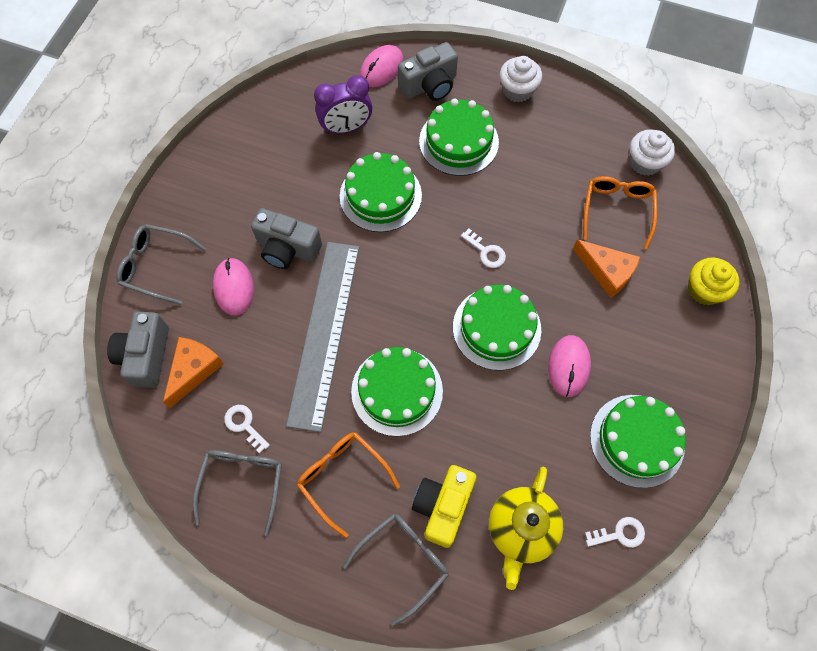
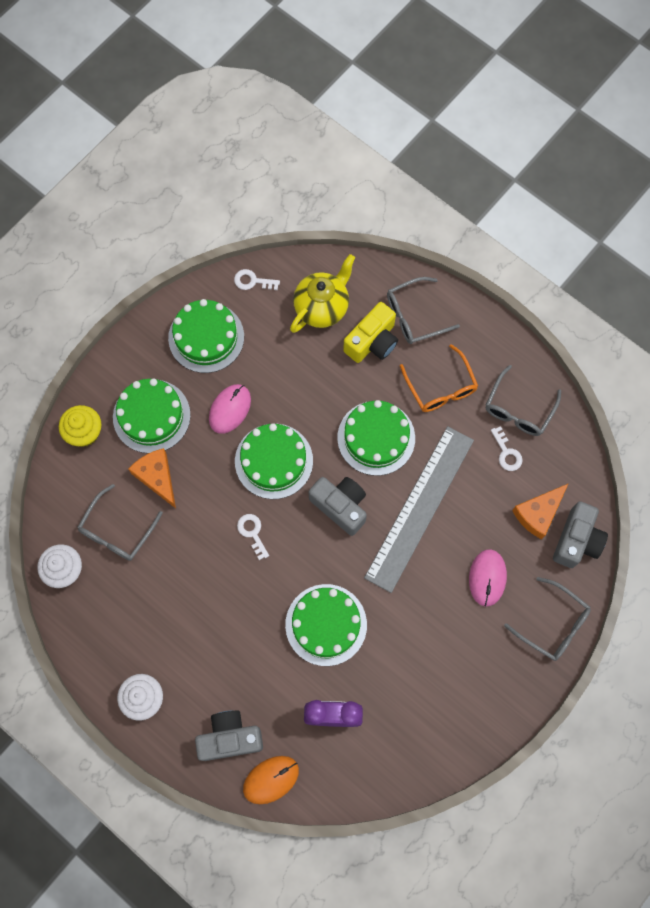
camera: 160 degrees left, 5 degrees up
grey camera [251,208,322,269] -> grey camera moved to [309,477,367,536]
pink mouse [360,45,404,87] -> orange mouse [243,756,299,804]
green cake [419,99,499,176] -> green cake moved to [113,379,191,453]
orange glasses [583,176,657,249] -> grey glasses [77,484,163,561]

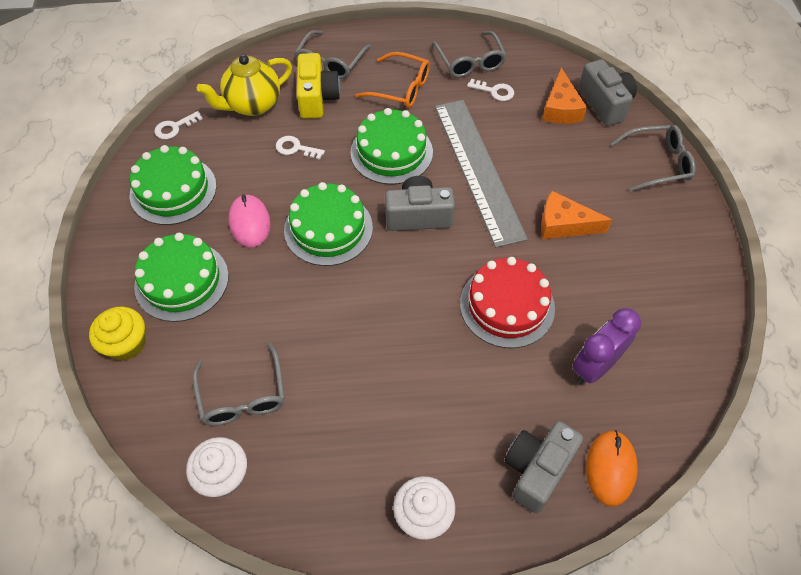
camera: 45 degrees left, 15 degrees down
orange cheese [128,448,176,508] -> orange cheese moved to [541,191,612,239]
white key [237,514,269,560] -> white key moved to [276,136,325,160]
green cake [285,584,367,666] -> red cake [460,257,555,348]
yellow teapot [290,254,355,333] -> yellow teapot turned 120 degrees counterclockwise [197,55,292,116]
pink mouse [469,549,507,607] -> none

